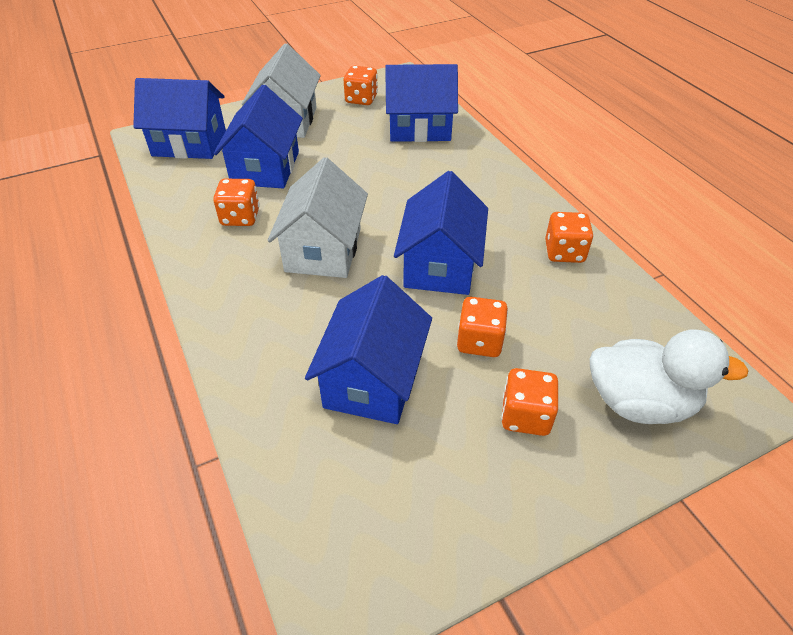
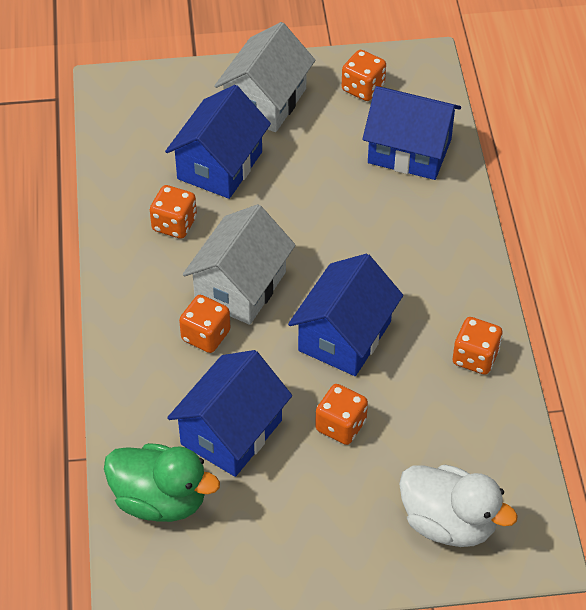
camera: 20 degrees right, 5 degrees up
blue house [133,78,226,159] -> none
orange dice [501,368,558,436] -> orange dice moved to [179,295,231,353]
none -> green duck [104,443,220,522]

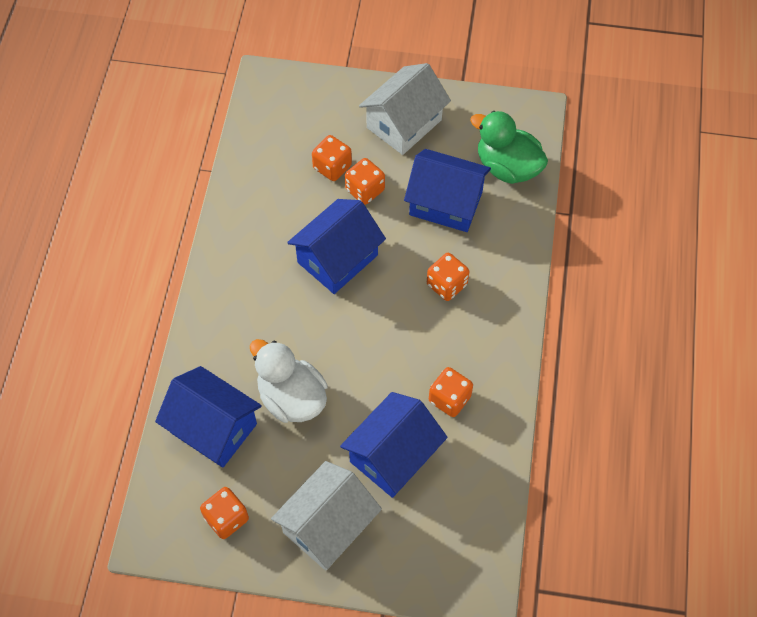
camera: 165 degrees left, 10 degrees up
blue house [167,350,292,477] -> blue house turned 60 degrees clockwise [404,149,491,232]
white house [183,204,296,325] -> white house moved to [359,63,451,155]
white duck [399,465,518,547] -> white duck moved to [250,339,327,423]
orange dice [453,317,502,375] -> orange dice moved to [312,135,352,181]

